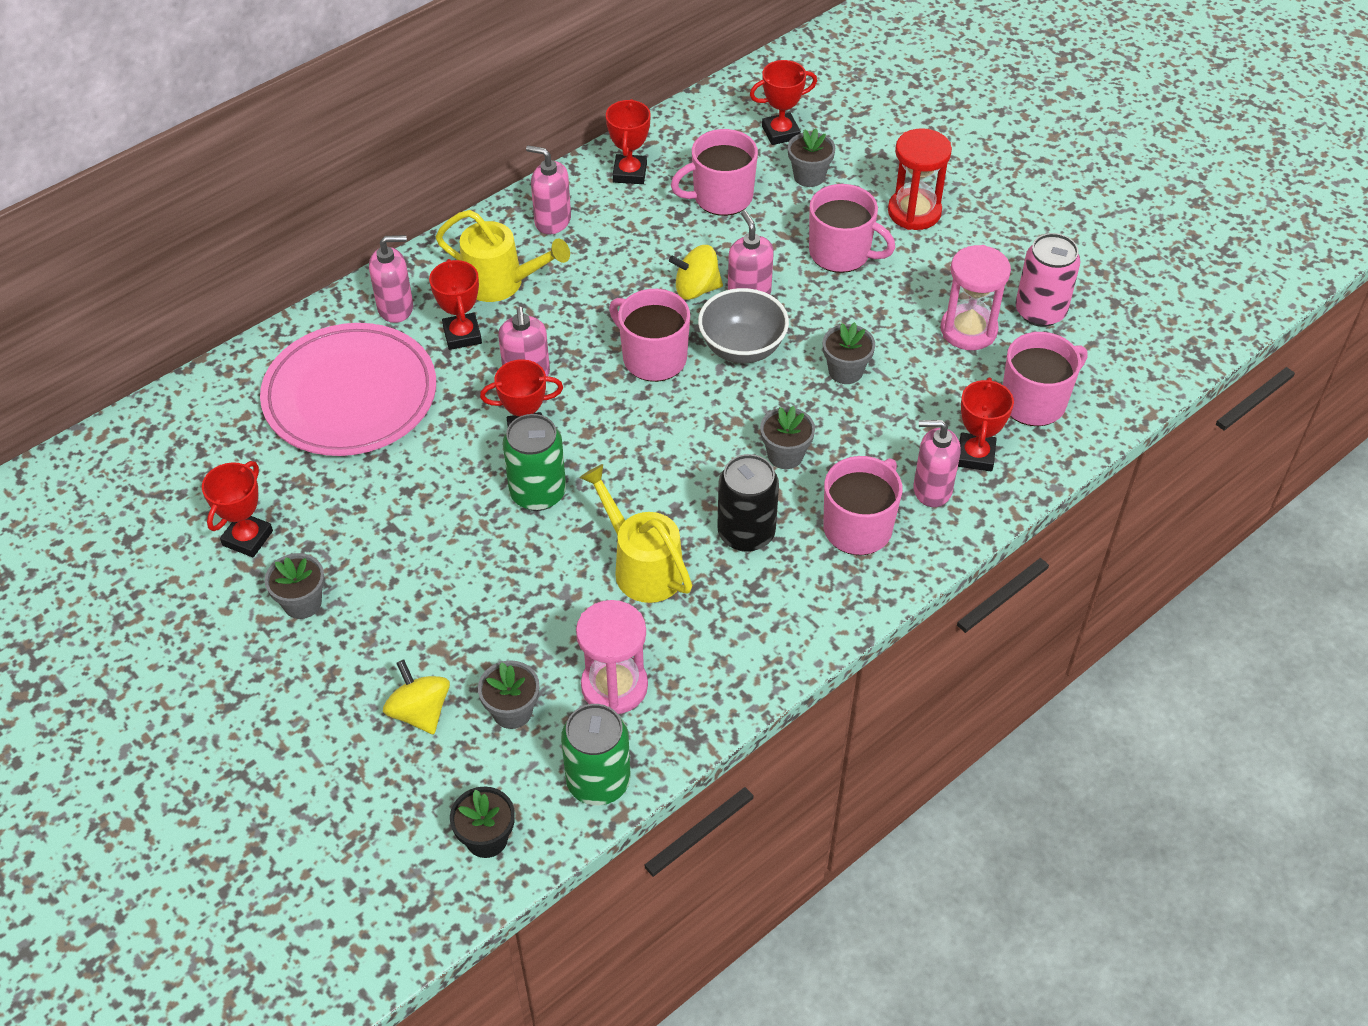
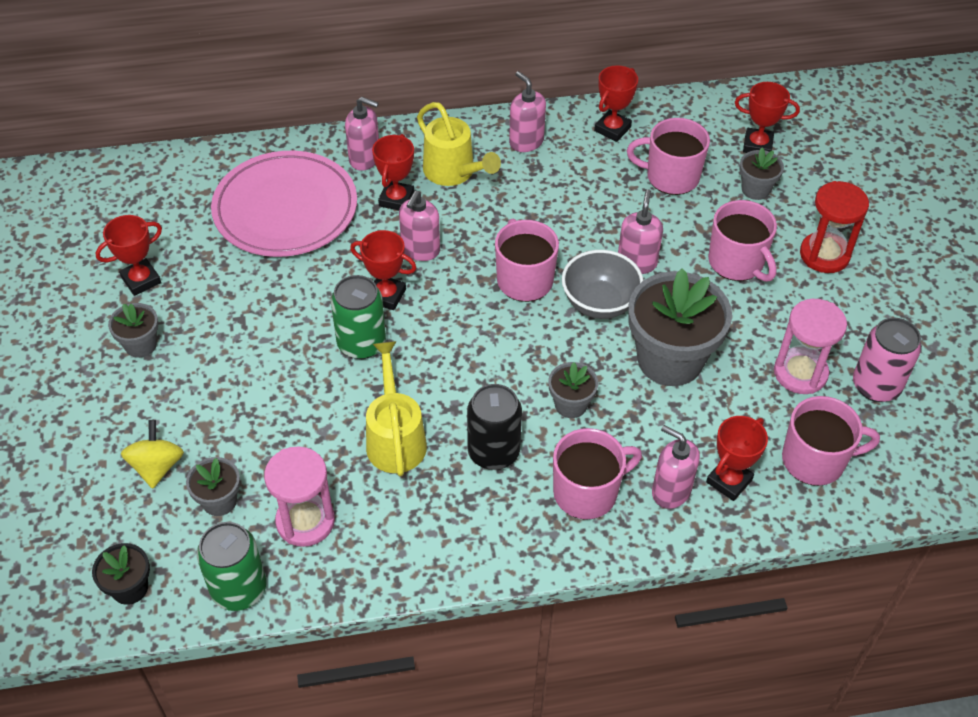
camera: 30 degrees right, 0 degrees up
yellow spinning top [669,245,723,300] -> none
grey flower pot [823,322,875,384] -> grey flower pot [628,269,732,386], size x2.07

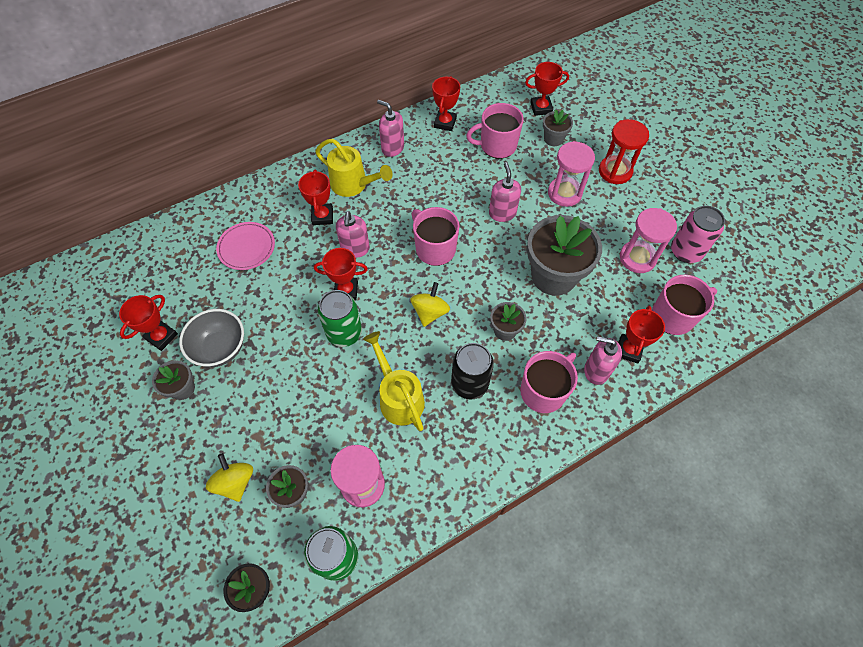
camera: 20 degrees left, 10 degrees up
pink plate [211,151,357,257] -> pink plate [216,222,275,270], size x0.54
pink soap dispenser [345,97,379,171] -> none
grey bowl [562,250,643,319] -> grey bowl moved to [179,309,244,367]
pink mug [708,200,777,282] -> pink hourglass [548,141,595,207]
none -> yellow spinning top [410,282,450,327]

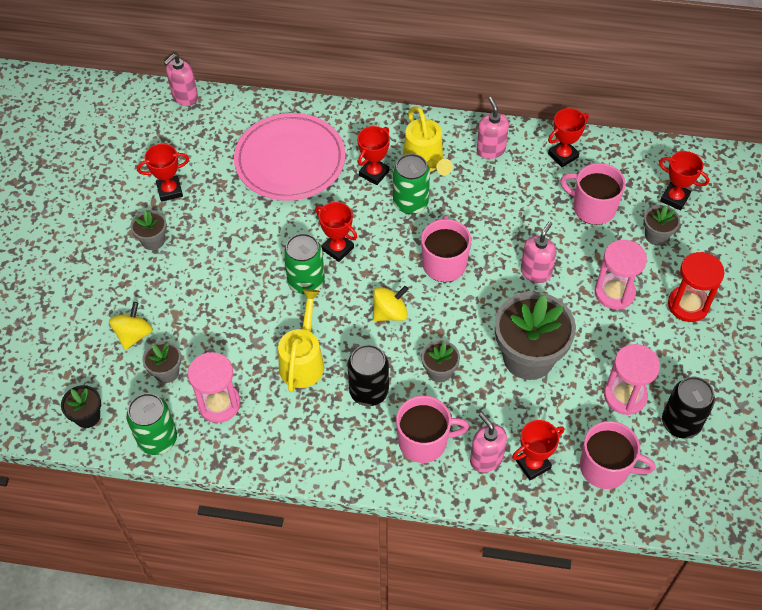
camera: 40 degrees right, 5 degrees down
grey bowl [179,309,244,367] -> none
pink plate [216,222,275,270] -> pink plate [234,113,345,201], size x1.86
pink soap dispenser [336,211,370,258] -> pink soap dispenser moved to [164,54,198,106]
pink can [671,206,725,263] -> black can [662,377,715,439]
none -> green can [393,154,430,214]

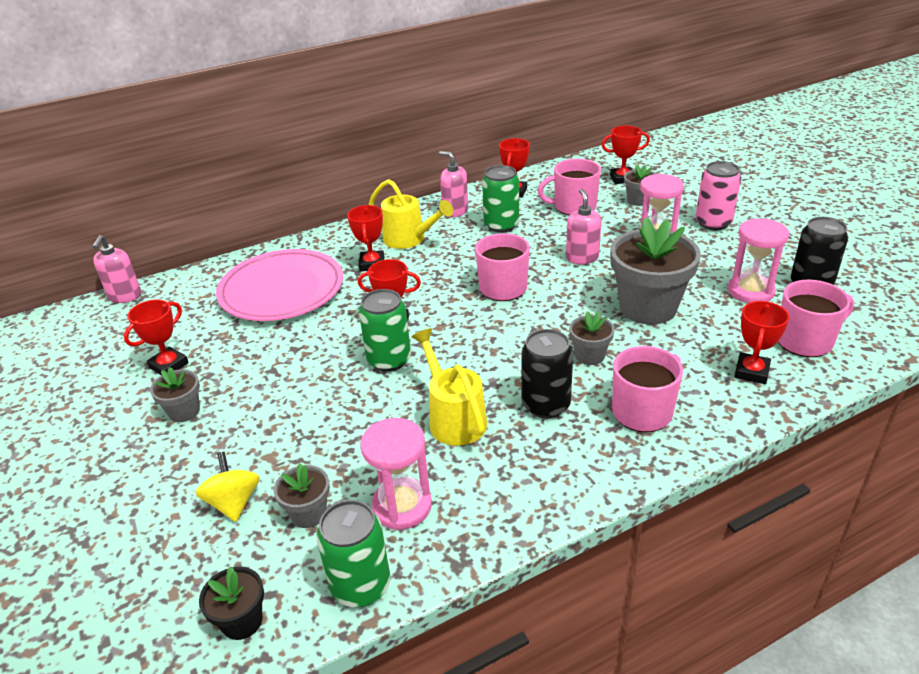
camera: 35 degrees left, 20 degrees down
yellow spinning top [373,286,408,321] -> none
green can [393,154,430,214] -> green can moved to [482,165,519,233]
pink soap dispenser [470,412,507,473] -> none
red hourglass [668,252,725,322] -> pink can [695,161,741,230]

